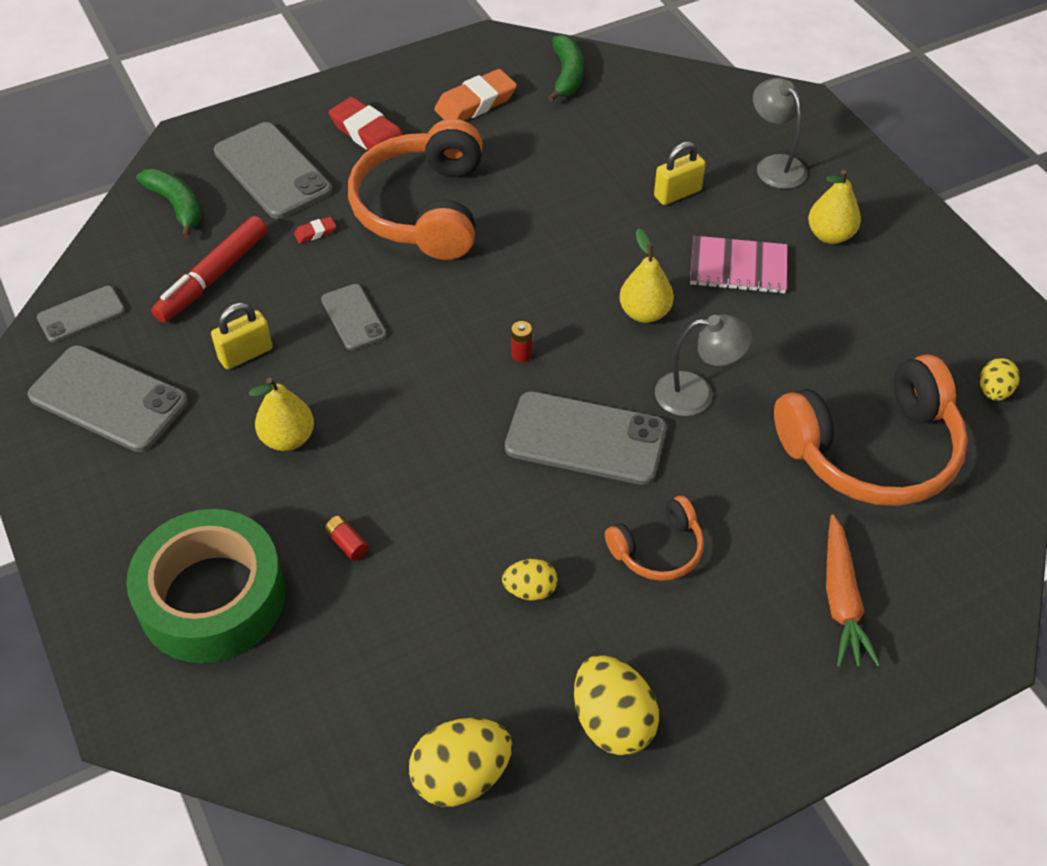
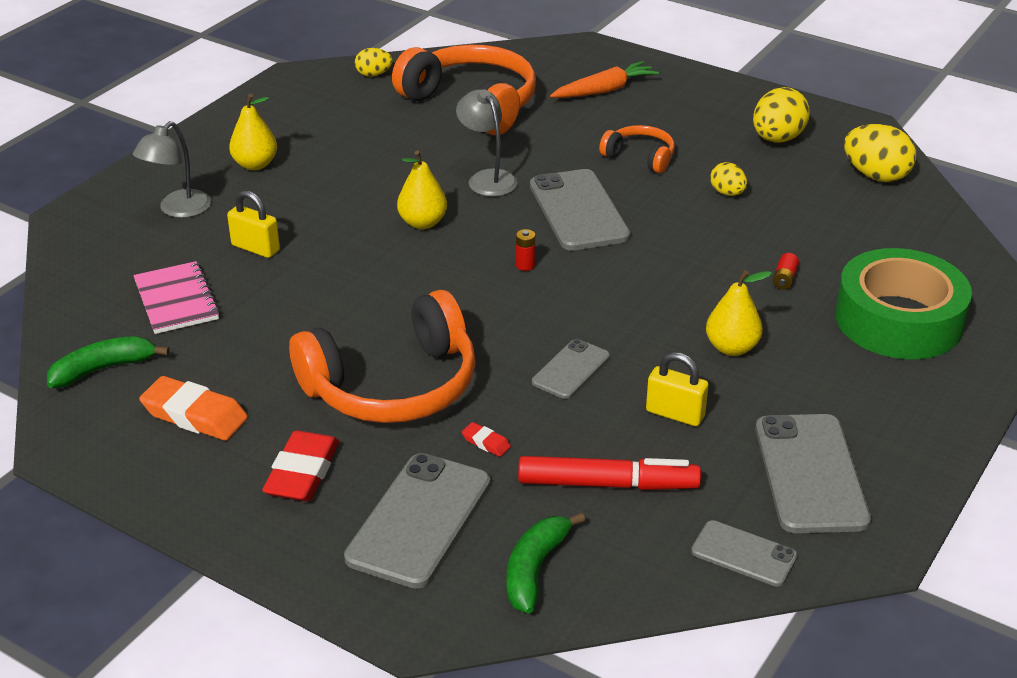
camera: 120 degrees left, 15 degrees down
pink notebook [690,236,788,294] -> pink notebook moved to [133,261,220,334]

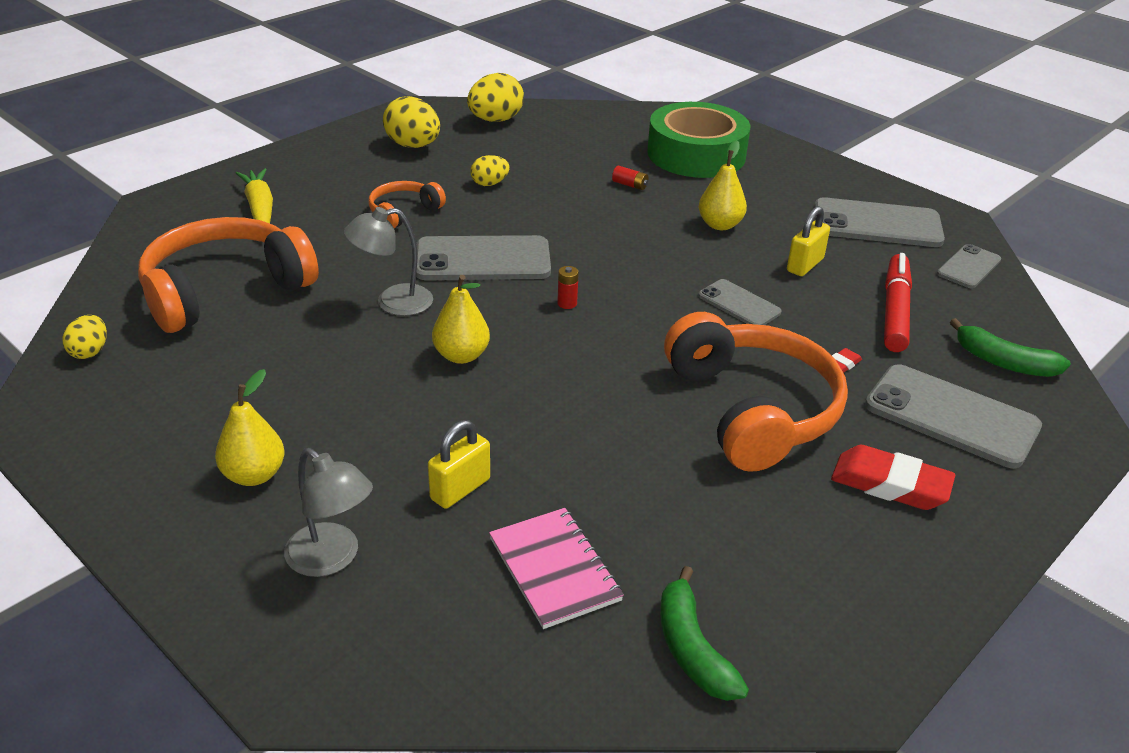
camera: 80 degrees left, 0 degrees up
pink notebook [133,261,220,334] -> pink notebook turned 75 degrees clockwise [489,508,624,629]
orange eraser [139,376,248,440] -> none
orange carrot [550,61,659,98] -> yellow carrot [236,168,273,223]

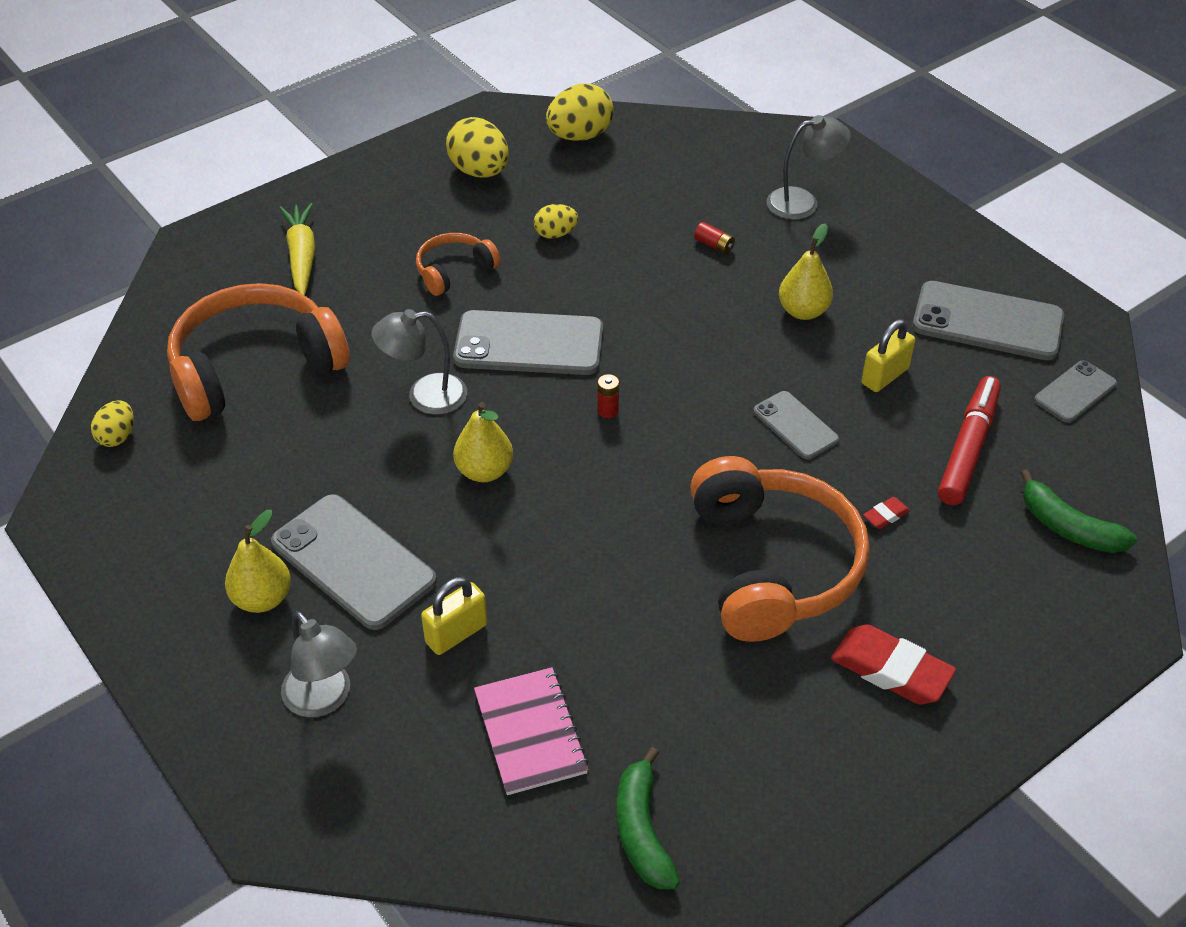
camera: 10 degrees right, 10 degrees up
green tape [647,102,751,178] -> grey lamp [766,115,851,220]
grey phone [865,364,1042,468] -> grey phone moved to [271,494,437,630]

